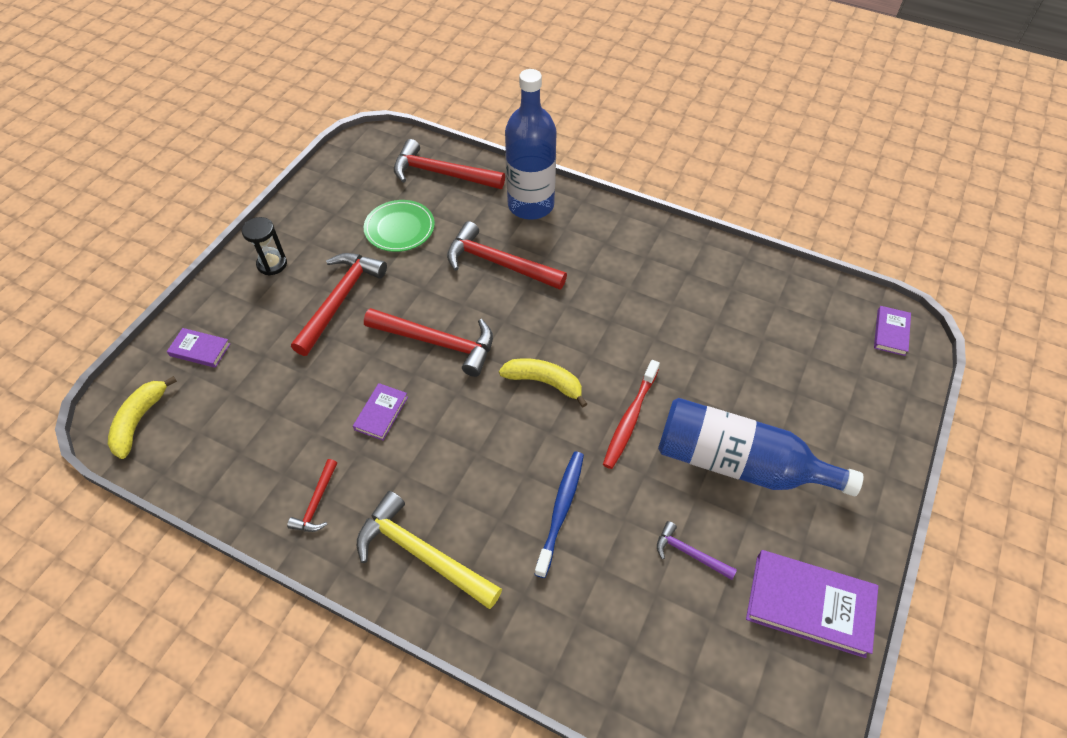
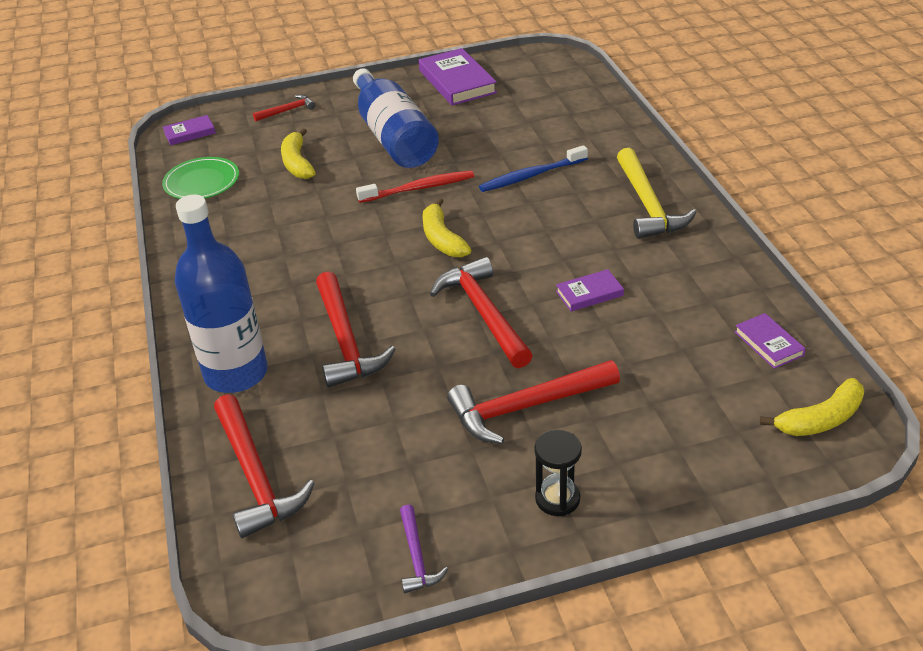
camera: 130 degrees left, 15 degrees down
purple book [167,328,230,368] -> purple book moved to [735,313,806,369]
red hammer [287,459,337,532] -> red hammer moved to [253,95,315,121]
green plate [364,200,435,252] -> green plate moved to [162,157,239,199]
purple hammer [657,521,737,580] -> purple hammer moved to [400,504,448,593]
none -> yellow banana [281,128,316,179]

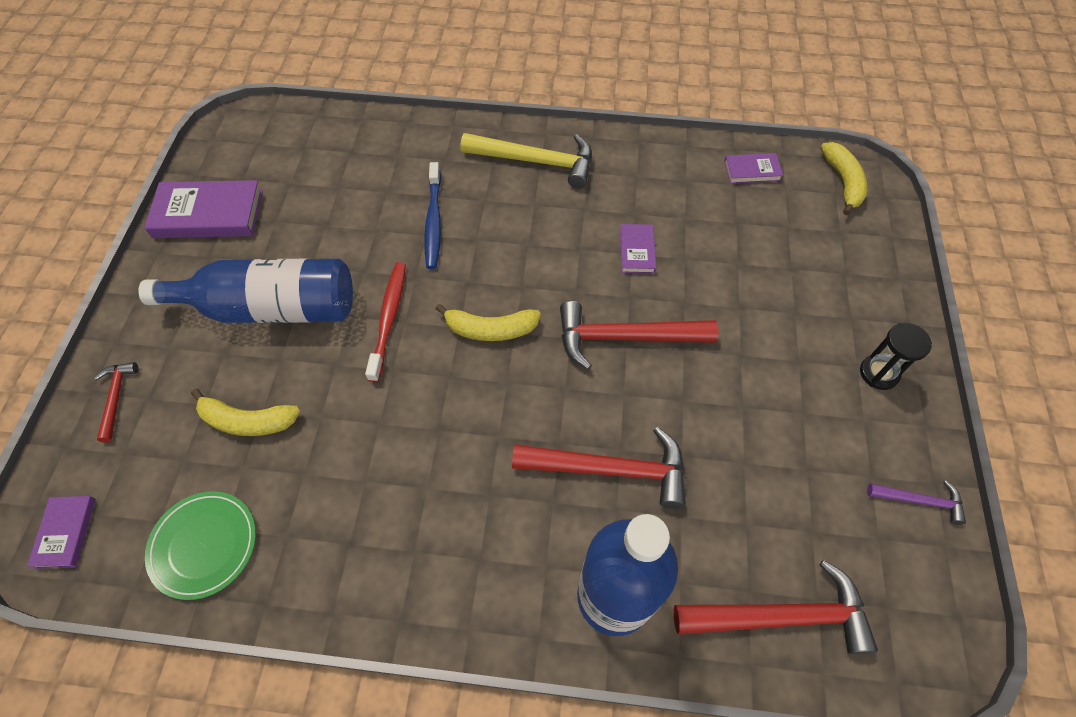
camera: 70 degrees left, 20 degrees up
red hammer [447,360,620,444] -> none

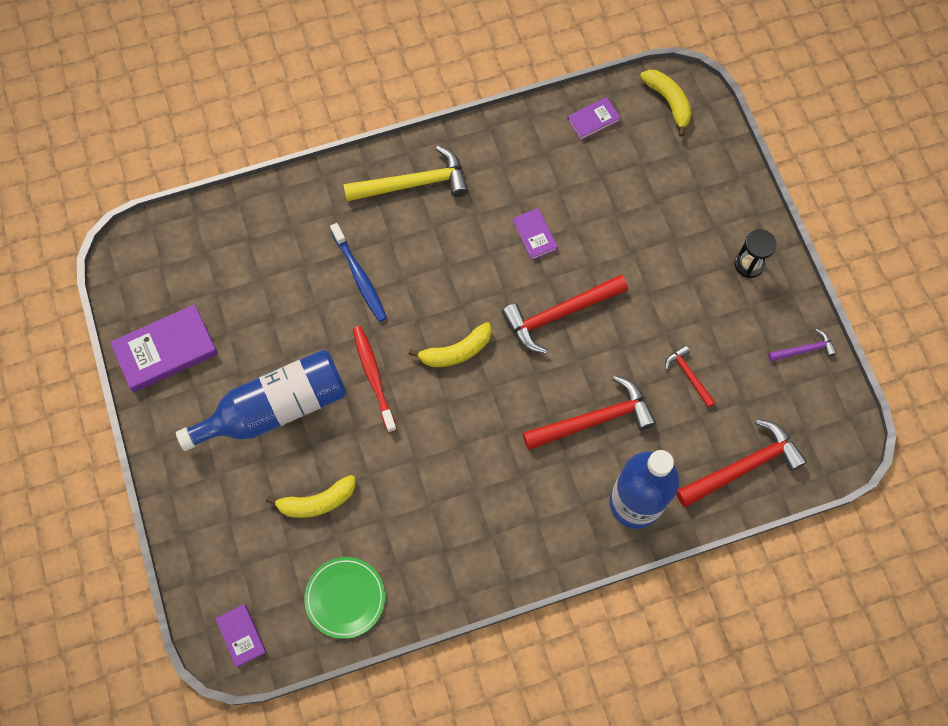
camera: 25 degrees left, 10 degrees up
red hammer [94,362,138,443] -> red hammer moved to [665,345,716,408]

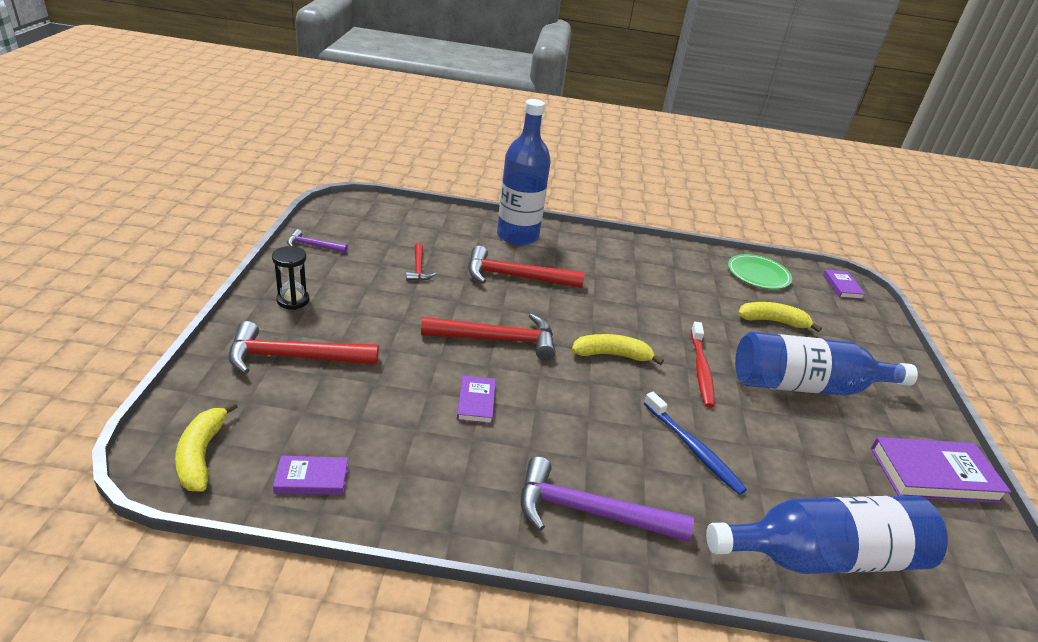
camera: 160 degrees left, 35 degrees down
blue toothbrush [330,223,387,322] -> blue toothbrush turned 150 degrees clockwise [644,392,747,495]
yellow hammer [344,146,468,201] -> purple hammer [521,456,694,542]
red hammer [676,419,807,507] -> red hammer moved to [229,321,379,374]
none -> blue bottle [706,496,948,574]

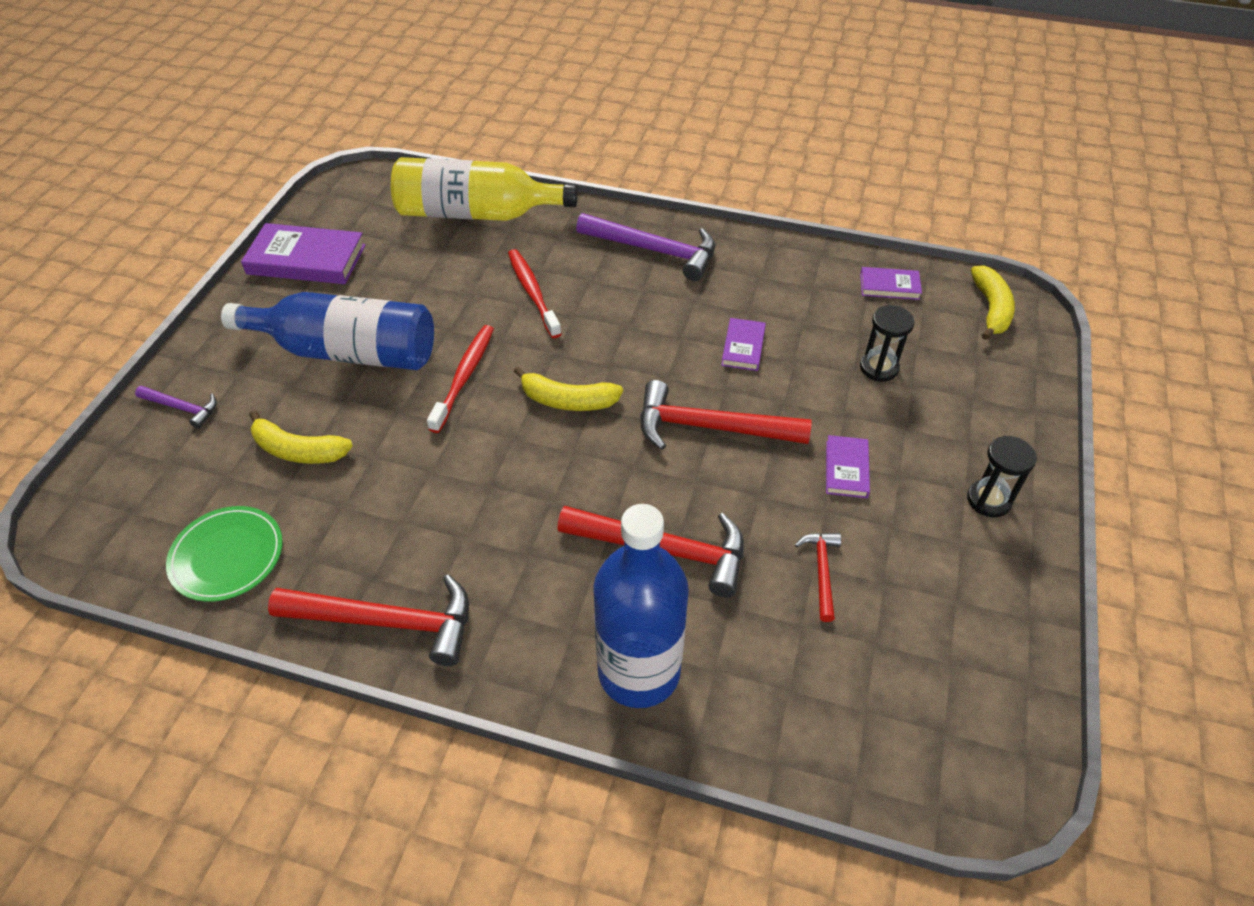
camera: 165 degrees left, 15 degrees up
red hammer [229,321,379,374] -> red hammer moved to [268,574,469,666]
purple hammer [287,229,348,253] -> purple hammer moved to [135,386,217,429]
blue toothbrush [644,392,747,495] -> red toothbrush [508,249,562,338]
blue bottle [706,496,948,574] -> yellow bottle [391,157,578,221]
purple book [823,270,865,299] -> purple book moved to [826,435,870,498]
none -> black hourglass [860,305,914,382]

